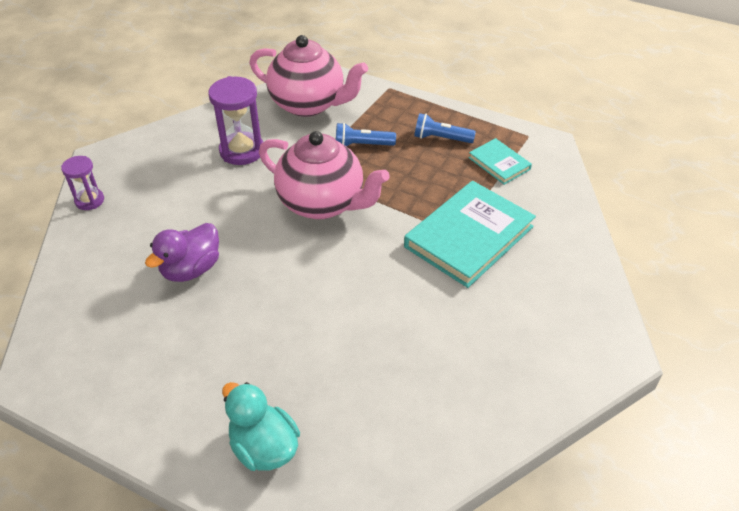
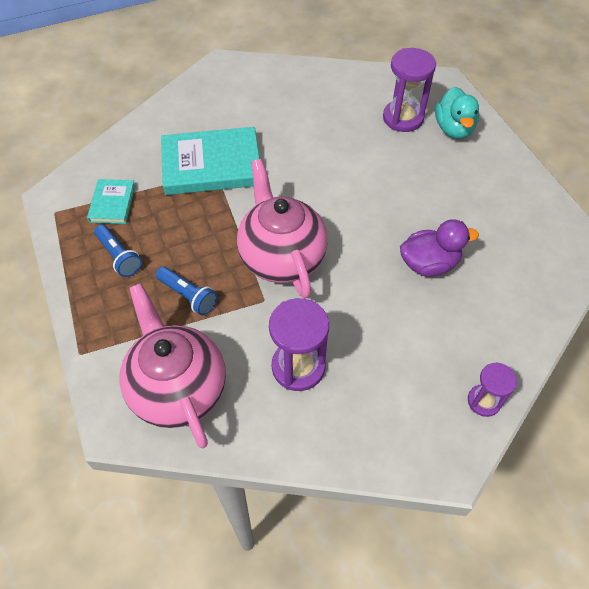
camera: 140 degrees left, 10 degrees up
none -> purple hourglass [383,48,436,132]

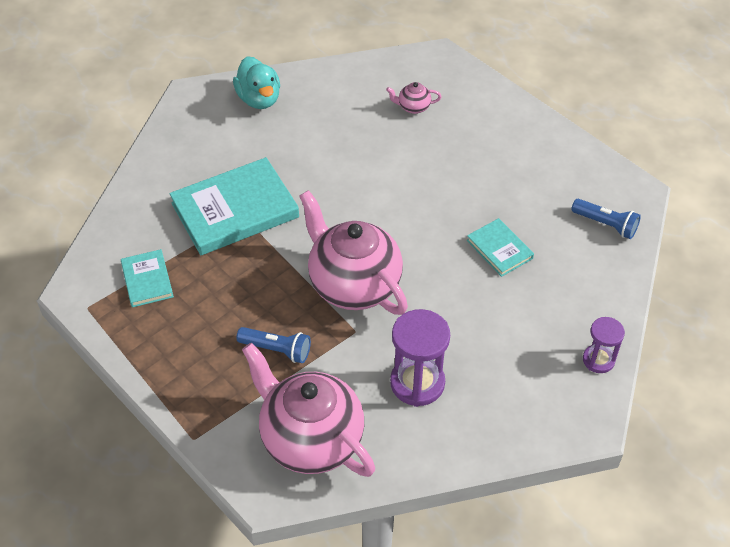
camera: 20 degrees left, 5 degrees down
blue flashlight [94,225,142,277] -> blue flashlight moved to [571,199,641,239]
purple hourglass [383,48,436,132] -> pink teapot [386,82,441,114]
purple duck [400,219,479,277] -> turquoise book [467,218,534,277]
turquoise duck [435,87,479,139] -> turquoise duck moved to [233,56,280,109]

